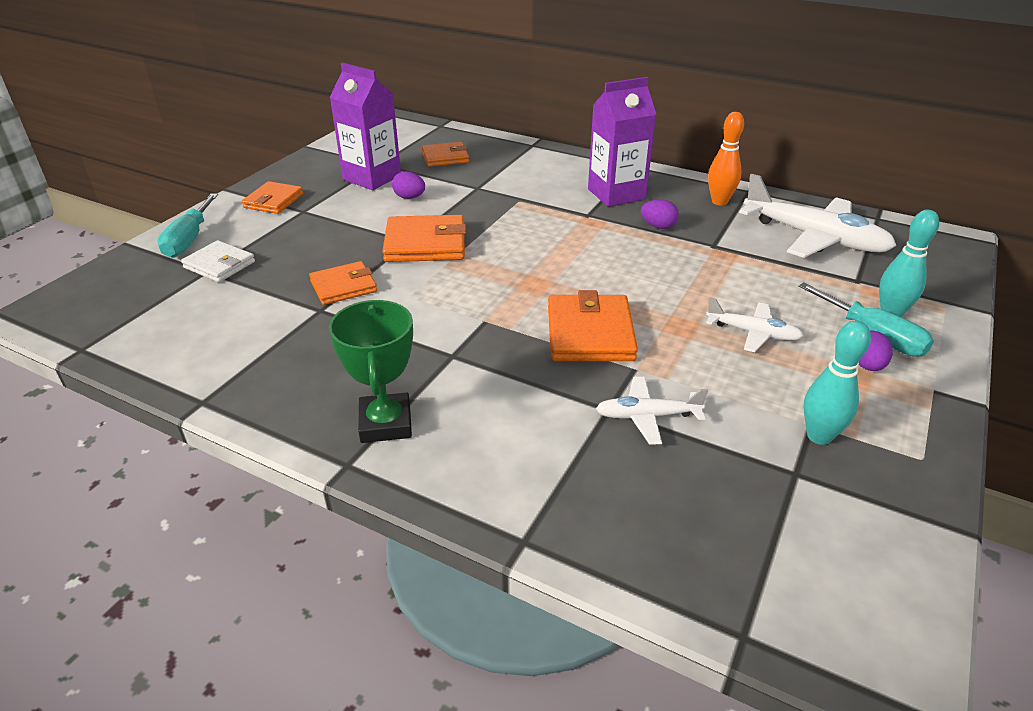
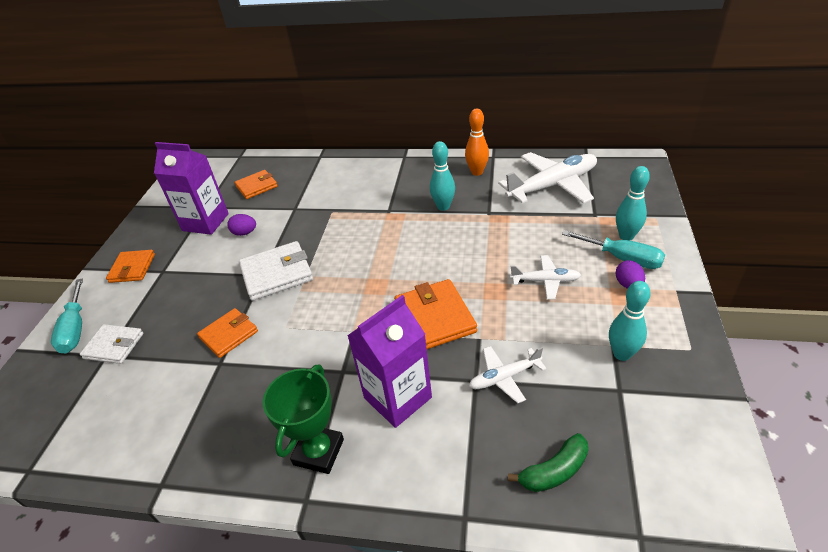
camera: 15 degrees left, 5 degrees up
green trophy [329,300,413,443] -> green trophy turned 45 degrees clockwise [263,365,344,474]
orange wallet [382,215,466,262] -> white wallet [239,241,313,301]
purple carton [588,77,656,207] -> purple carton moved to [347,295,432,428]
purple egg [641,199,679,229] -> turquoise bowling pin [430,141,455,211]
white plane [739,174,896,258] -> white plane turned 45 degrees counterclockwise [498,152,597,204]
none -> green banana [508,433,589,492]

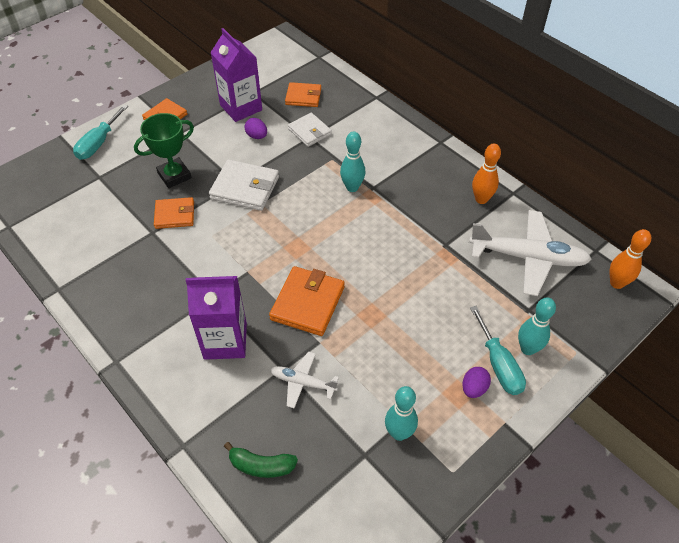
camera: 35 degrees right, 10 degrees up
white wallet [80,324,143,364] -> white wallet moved to [288,113,332,147]
green trophy [263,365,344,474] -> green trophy moved to [134,113,194,188]
turquoise bowling pin [430,141,455,211] -> turquoise bowling pin moved to [340,132,365,192]
white plane [510,255,581,300] -> none
none -> orange bowling pin [610,229,651,289]

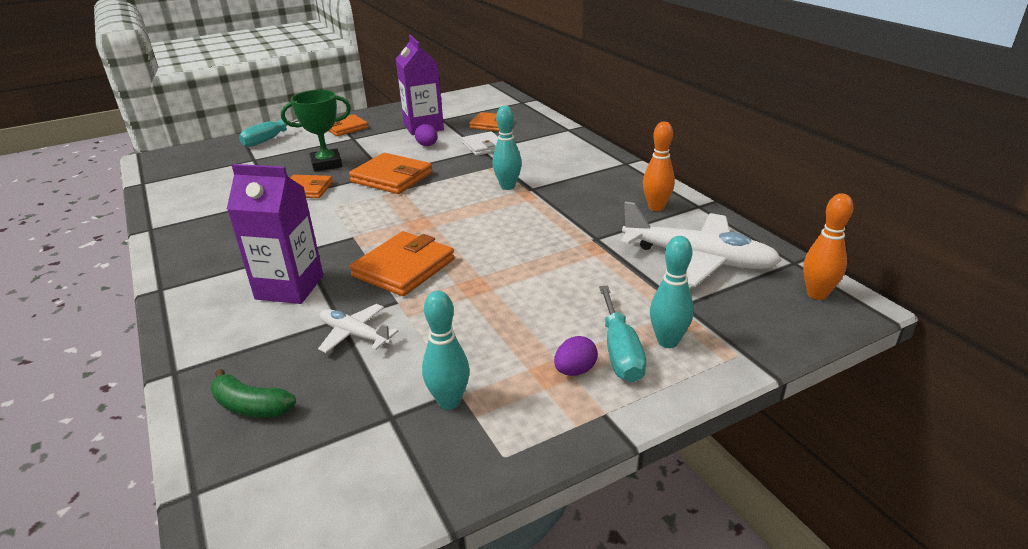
camera: 15 degrees right, 20 degrees down
white wallet [209,159,279,211] -> orange wallet [349,153,432,194]

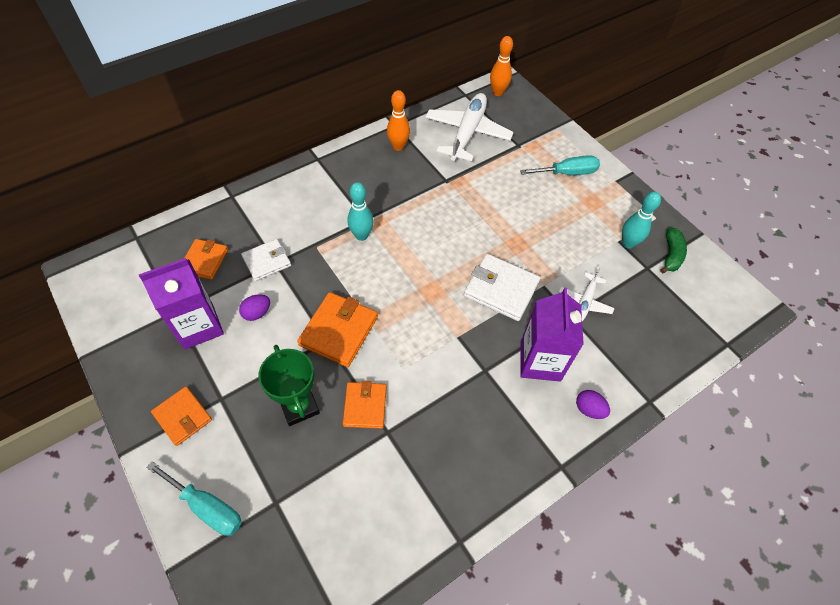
camera: 100 degrees left, 25 degrees up
green banana [211,369,296,418] -> green banana moved to [660,228,687,274]
orange wallet [350,231,455,296] -> white wallet [464,254,540,321]
purple egg [554,336,598,376] -> purple egg moved to [576,390,610,419]
turquoise bowling pin [650,236,694,348] -> none

